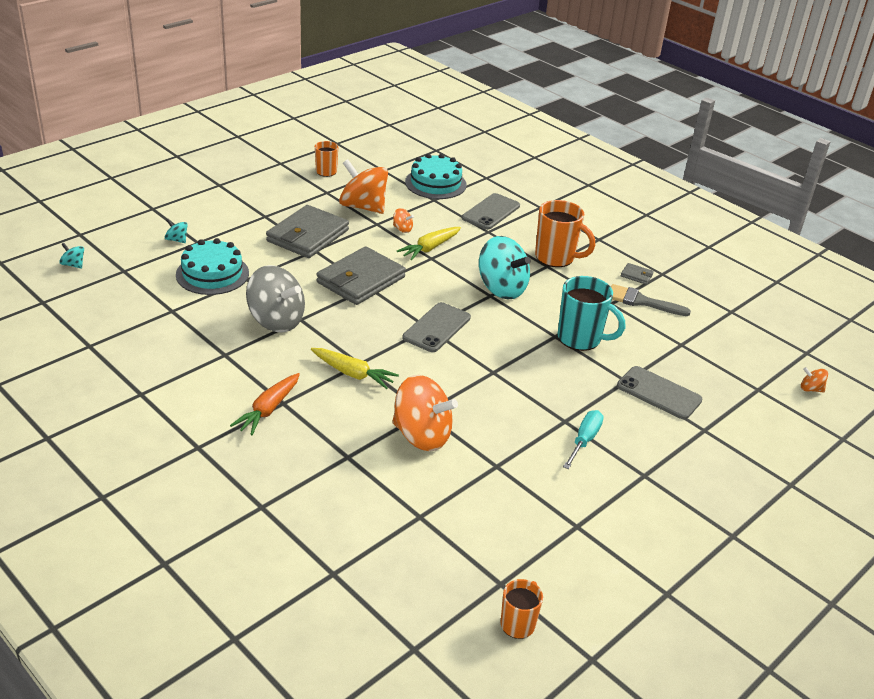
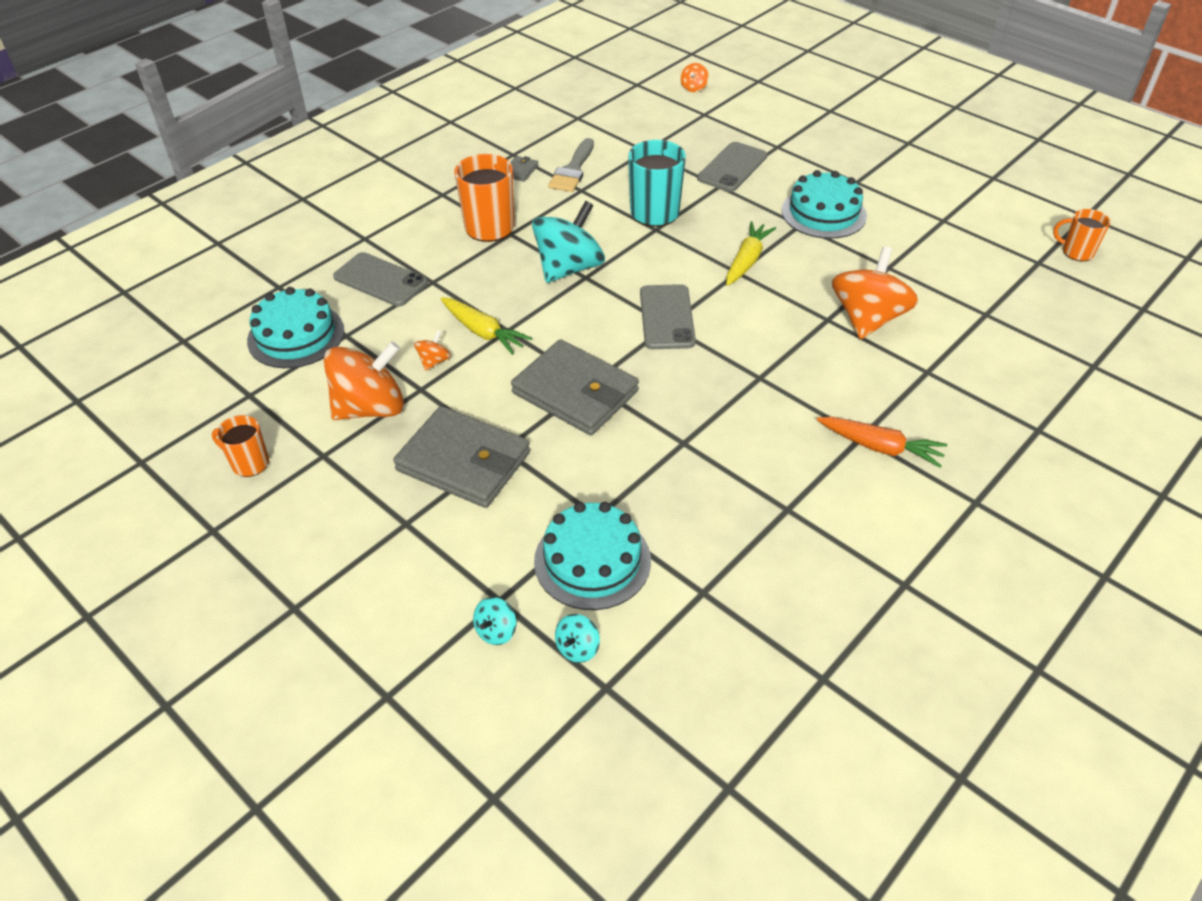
camera: 90 degrees left, 10 degrees up
turquoise spinning top [59,243,84,269] -> turquoise spinning top moved to [555,614,600,663]
grey spinning top [246,265,305,332] -> none
yellow carrot [311,348,399,389] -> yellow carrot moved to [726,221,776,286]
orange spinning top [339,159,388,214] -> orange spinning top turned 150 degrees counterclockwise [324,341,404,420]
grey phone [402,302,471,352] -> grey phone turned 60 degrees clockwise [640,284,696,349]
turquoise screwdriver [563,410,604,469] -> turquoise cake [782,170,867,239]

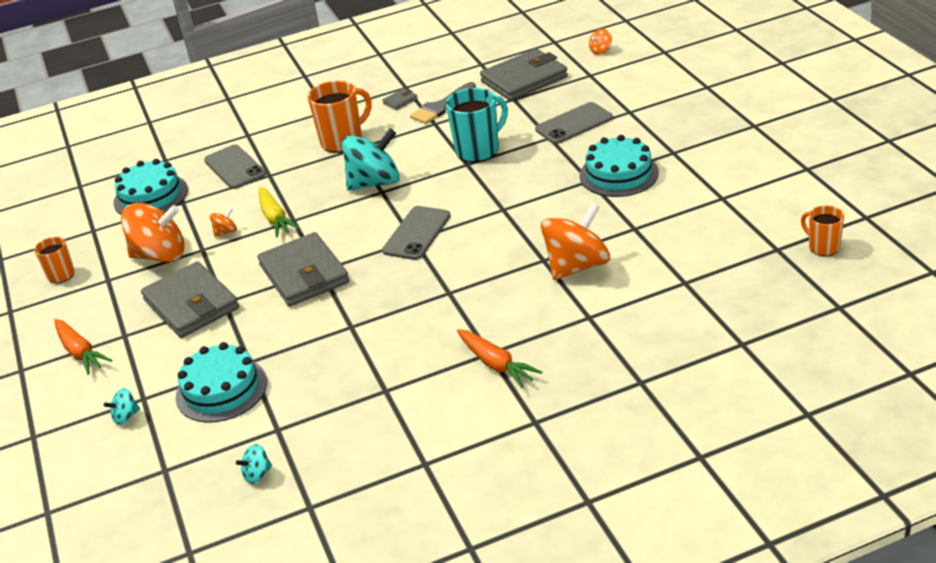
camera: 30 degrees right, 10 degrees down
turquoise spinning top [555,614,600,663] -> turquoise spinning top moved to [236,444,272,484]
yellow carrot [726,221,776,286] -> none
none -> orange carrot [54,319,112,375]
none -> grey wallet [480,49,568,101]

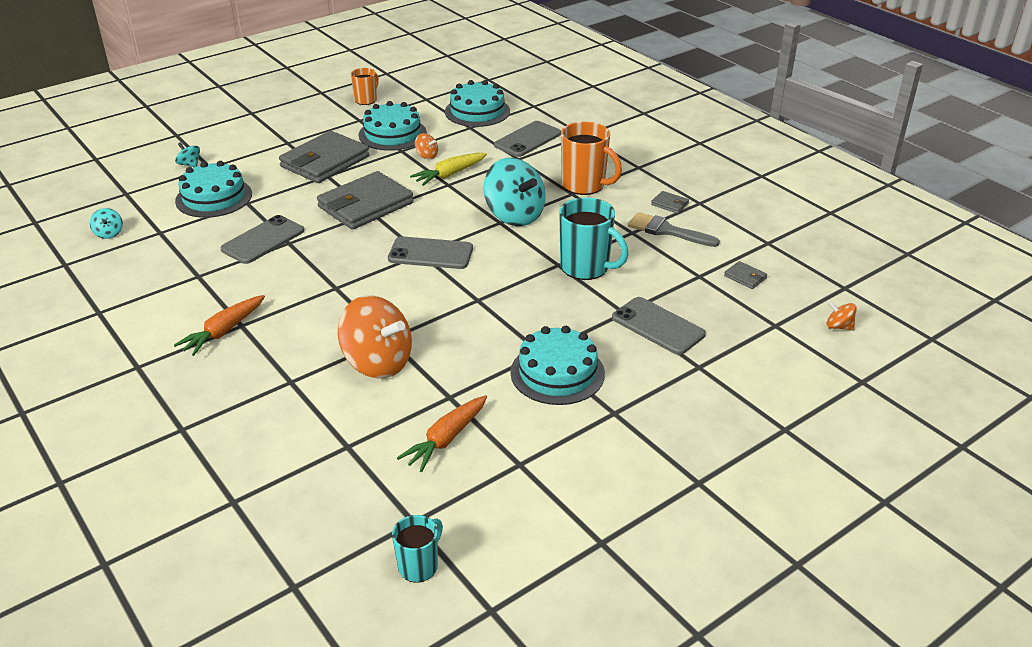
camera: 70 degrees right, 0 degrees up
orange carrot [54,319,112,375] -> orange carrot moved to [397,395,487,472]
orange spinning top [121,203,184,262] -> turquoise cake [359,101,427,151]
turquoise spinning top [236,444,272,484] -> turquoise spinning top turned 150 degrees counterclockwise [90,208,123,239]
grey wallet [480,49,568,101] -> grey wallet [724,261,767,289], size x0.40
orange mug [801,205,844,256] -> turquoise mug [392,515,443,583]
none -> grey phone [220,215,304,264]

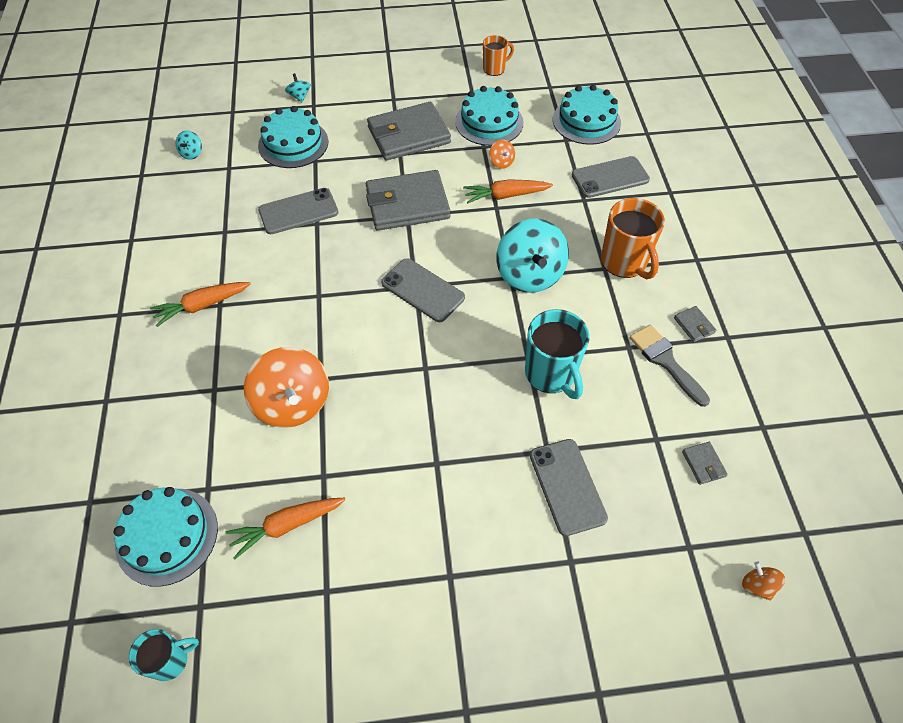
camera: 30 degrees right, 20 degrees up
yellow carrot [410,153,487,186] -> orange carrot [463,179,553,203]
turquoise cake [510,326,605,405] -> turquoise cake moved to [114,487,218,587]

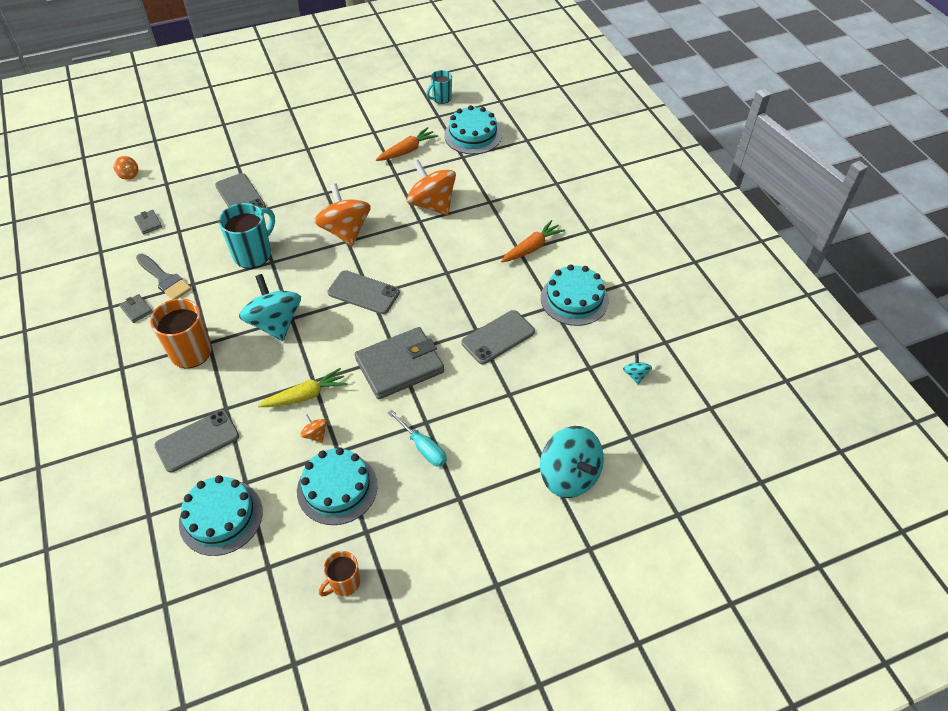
camera: 165 degrees right, 5 degrees down
turquoise cake [258,106,328,168] -> turquoise cake moved to [541,264,609,326]
turquoise spinning top [285,73,311,102] -> turquoise spinning top [540,426,604,498], size x2.32
grey wallet [367,102,451,161] -> turquoise screwdriver [388,410,447,467]
orange carrot [463,179,553,203] -> yellow carrot [258,368,348,407]
turquoise mug [525,309,590,399] -> turquoise mug turned 75 degrees clockwise [219,203,275,269]
none -> orange spinning top [314,183,371,246]

